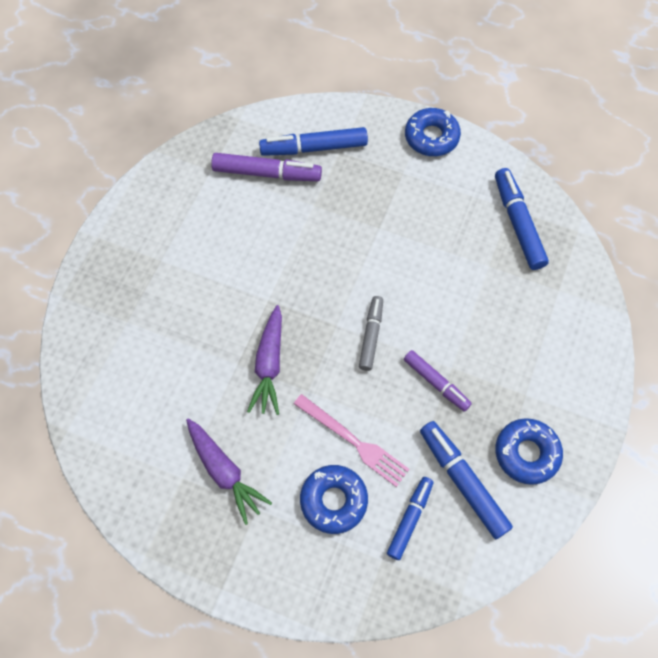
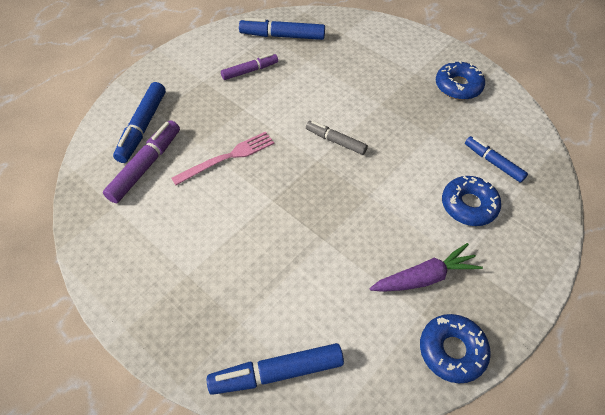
camera: 70 degrees left, 10 degrees down
purple carrot [247,305,282,415] -> none
pink fork [294,394,409,487] -> pink fork moved to [171,131,274,185]
purple marker [404,350,472,412] -> purple marker moved to [221,53,278,80]
blue donut [405,108,461,156] -> blue donut moved to [420,314,491,383]
blue marker [420,421,513,539] -> blue marker moved to [207,343,344,395]

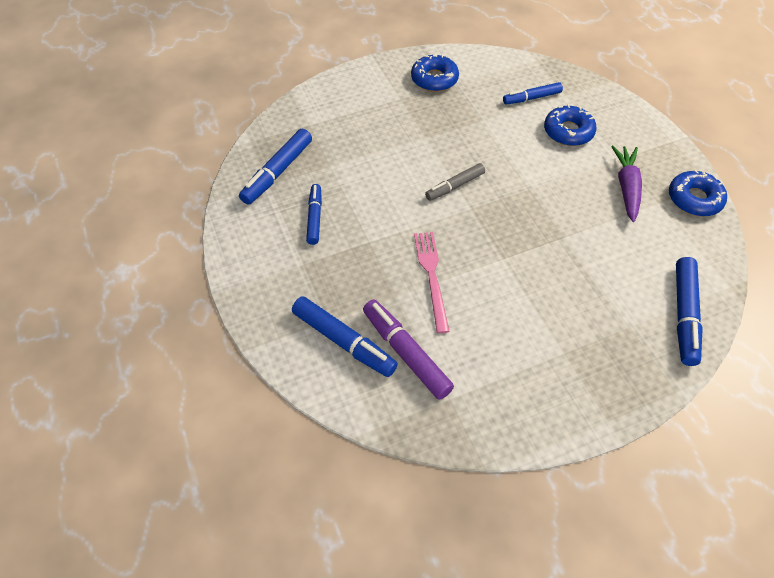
camera: 65 degrees left, 0 degrees up
purple marker [221,53,278,80] -> blue marker [306,184,322,245]

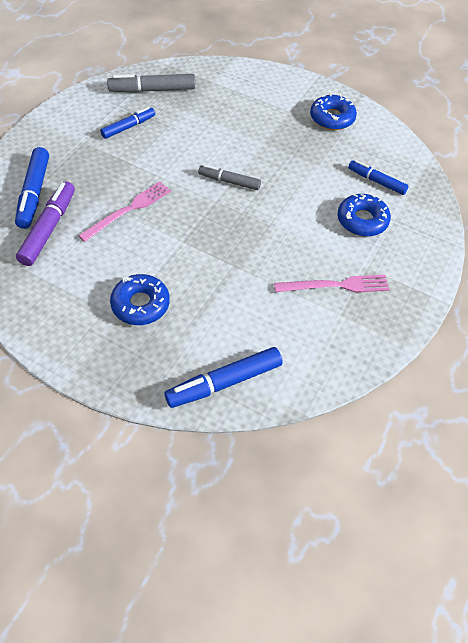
camera: 50 degrees right, 0 degrees up
blue marker [239,129,312,205] -> grey marker [107,74,195,93]
purple carrot [611,145,642,222] -> pink fork [274,275,390,293]
blue donut [669,170,727,216] -> blue donut moved to [110,274,170,325]

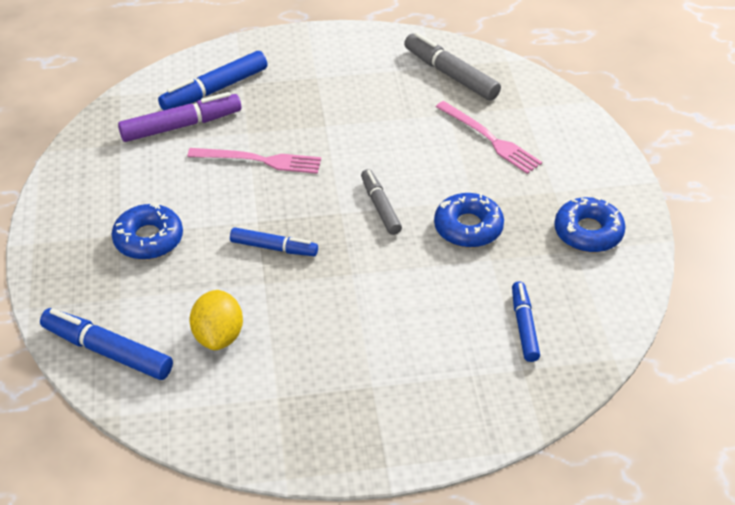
camera: 55 degrees right, 10 degrees down
blue marker [100,107,155,139] -> blue marker moved to [230,227,318,256]
pink fork [274,275,390,293] -> pink fork moved to [436,101,542,174]
blue donut [338,194,391,237] -> blue donut moved to [434,193,504,248]
none -> yellow lemon [189,290,243,350]

